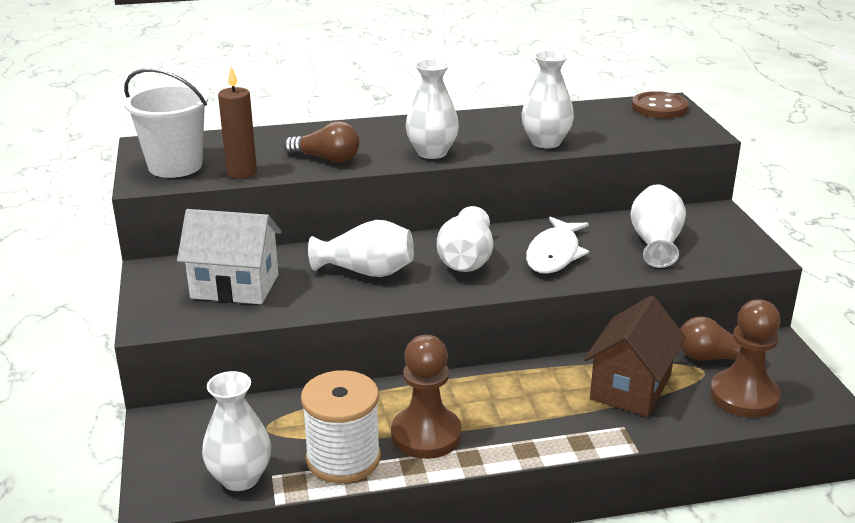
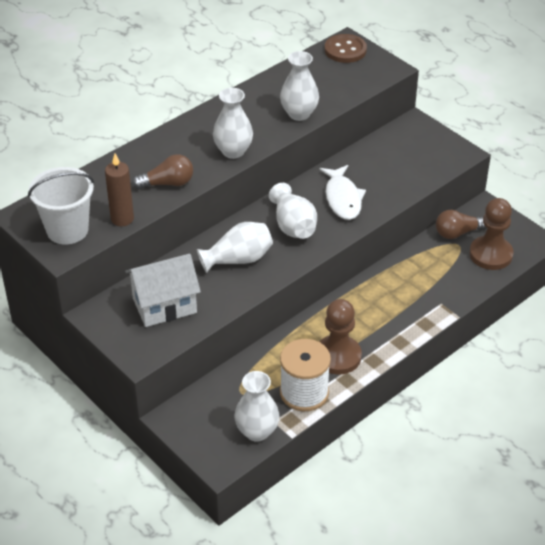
camera: 30 degrees left, 15 degrees up
brown house [584,295,686,417] -> none
white vase [630,184,686,268] -> none

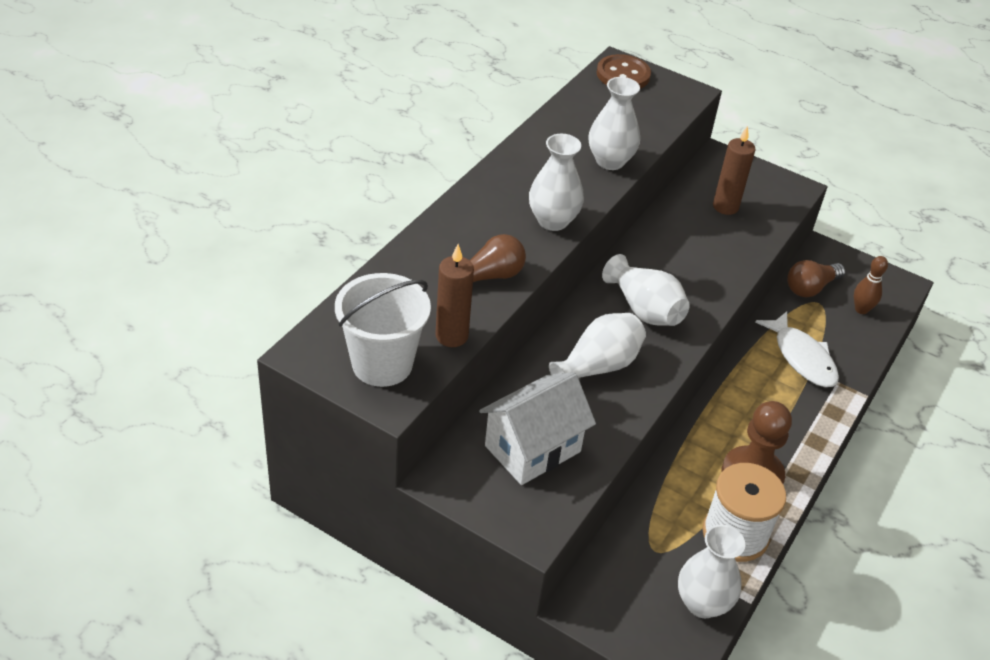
camera: 20 degrees left, 0 degrees up
white fish [319,165,366,220] -> white fish moved to [755,311,839,387]
brown pawn [469,198,514,270] -> brown bowling pin [854,256,888,314]
none -> brown candle [713,126,756,215]

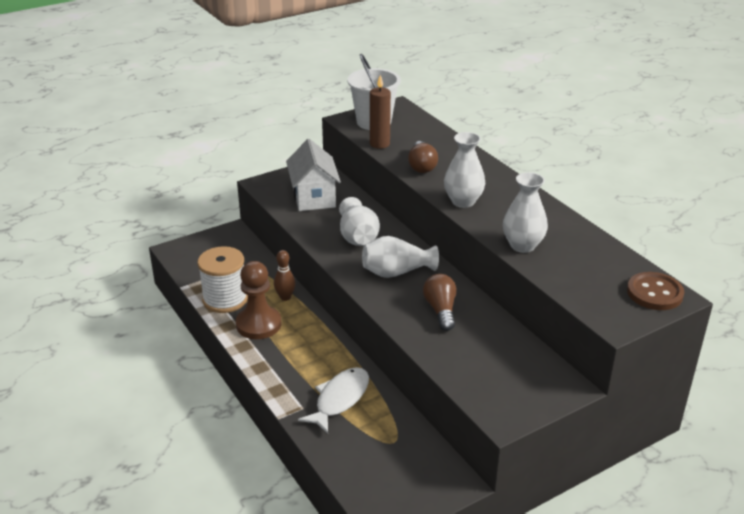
camera: 120 degrees right, 10 degrees down
white vase [678,524,745,619] -> none
brown candle [713,126,756,215] -> none
white fish [755,311,839,387] -> white fish turned 120 degrees clockwise [298,367,369,434]
brown light bulb [787,260,845,297] -> brown light bulb moved to [423,274,457,331]
brown bowling pin [854,256,888,314] -> brown bowling pin moved to [274,250,296,301]

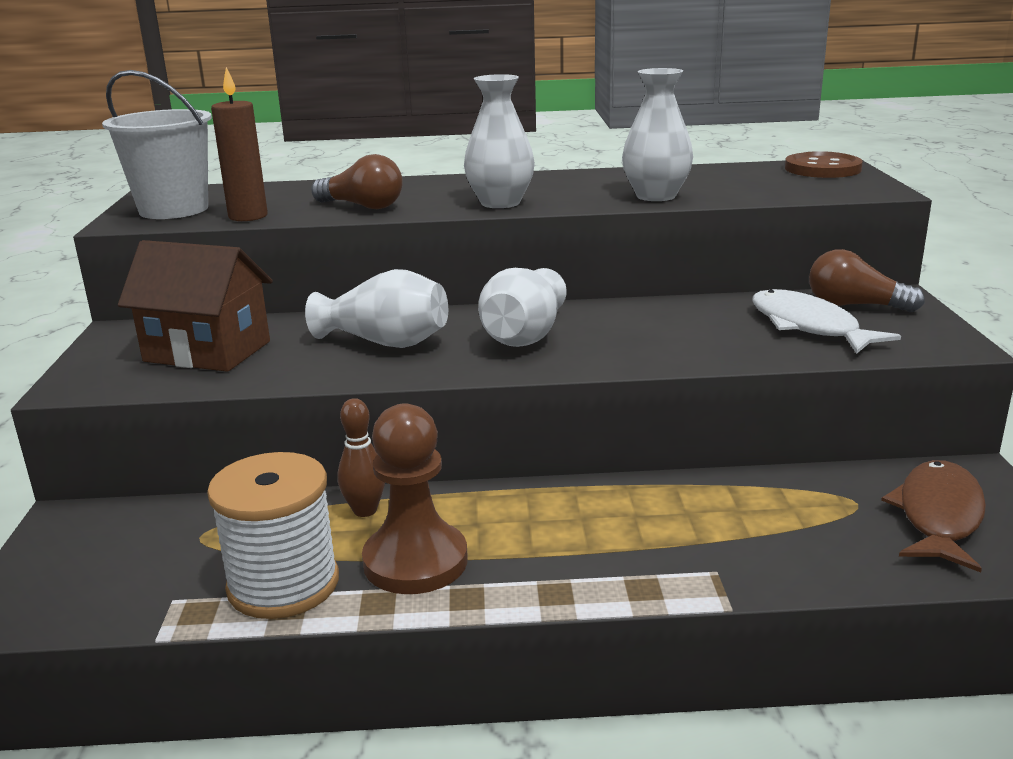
camera: 60 degrees left, 10 degrees down
white house [286,139,341,211] -> brown house [118,240,273,372]
white fish [298,367,369,434] -> white fish moved to [752,289,901,354]
brown light bulb [423,274,457,331] -> brown light bulb moved to [809,249,925,312]
none -> brown fish [881,460,986,573]

